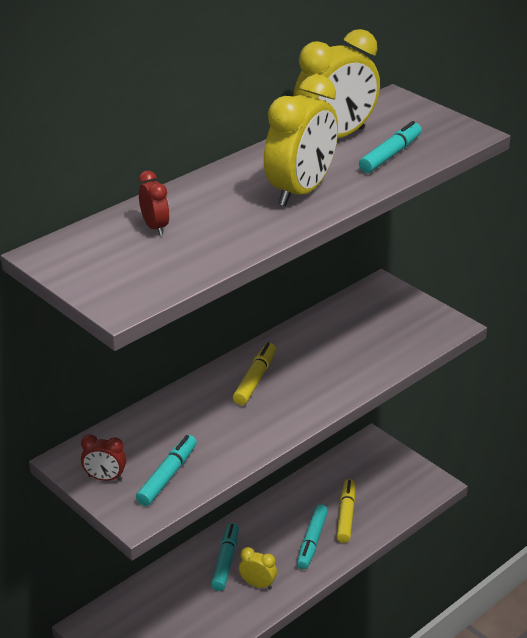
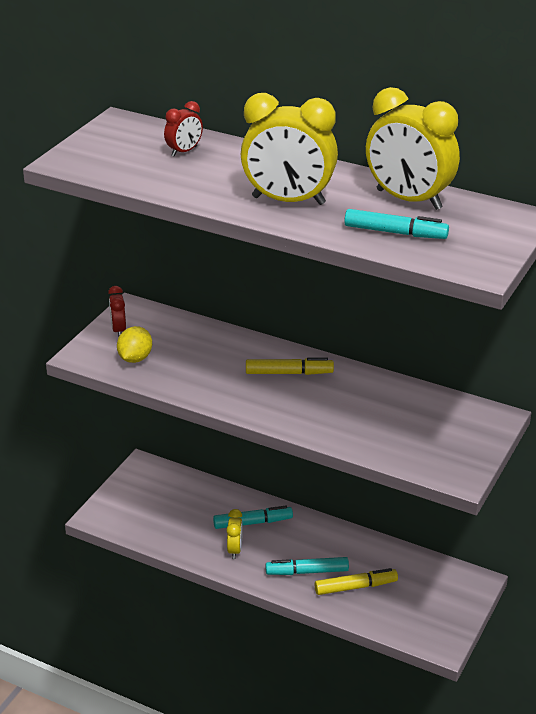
camera: 70 degrees right, 0 degrees up
turquoise marker [136,435,197,506] -> yellow lemon [117,326,152,363]

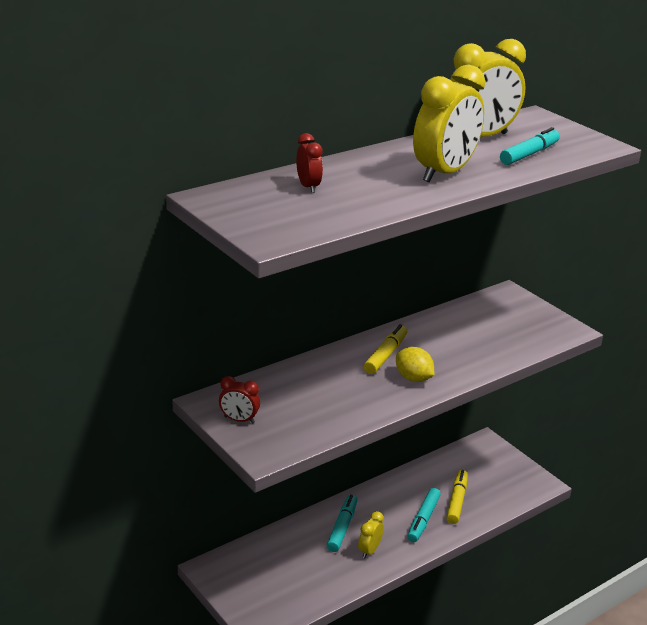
camera: 65 degrees left, 5 degrees down
yellow lemon [117,326,152,363] -> yellow lemon moved to [396,347,434,382]
yellow clock [226,509,243,559] -> yellow clock turned 90 degrees counterclockwise [358,511,384,558]

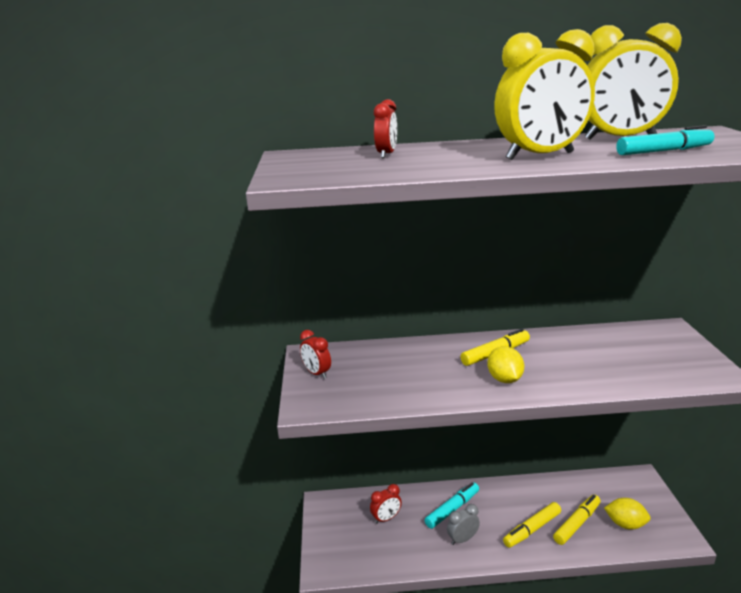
camera: 35 degrees right, 5 degrees down
yellow clock [358,511,384,558] -> grey clock [447,504,480,545]
turquoise marker [407,488,441,542] -> yellow marker [503,502,561,548]
none -> red clock [370,484,402,524]
none -> yellow lemon [604,498,651,530]

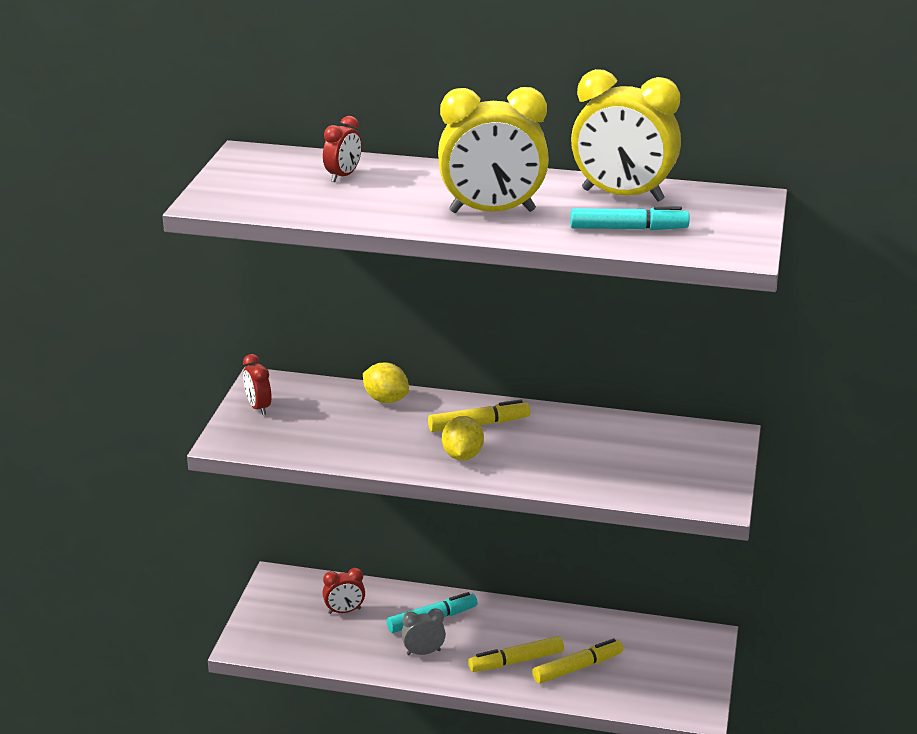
camera: 15 degrees right, 5 degrees up
yellow lemon [604,498,651,530] -> yellow lemon moved to [363,363,409,403]

